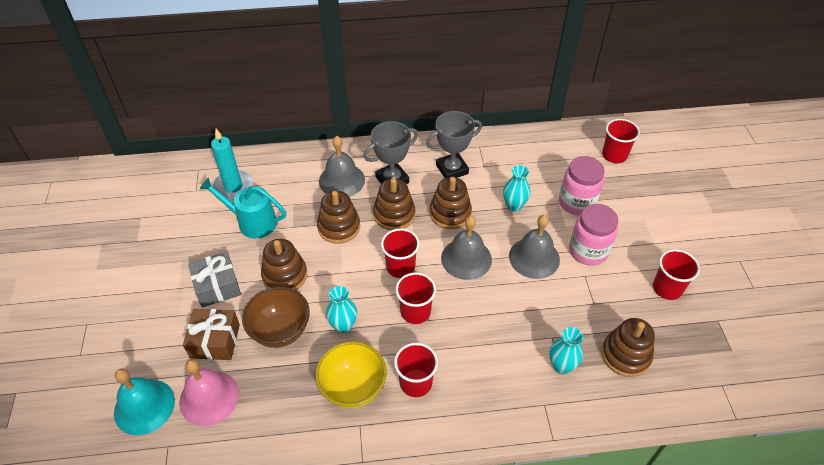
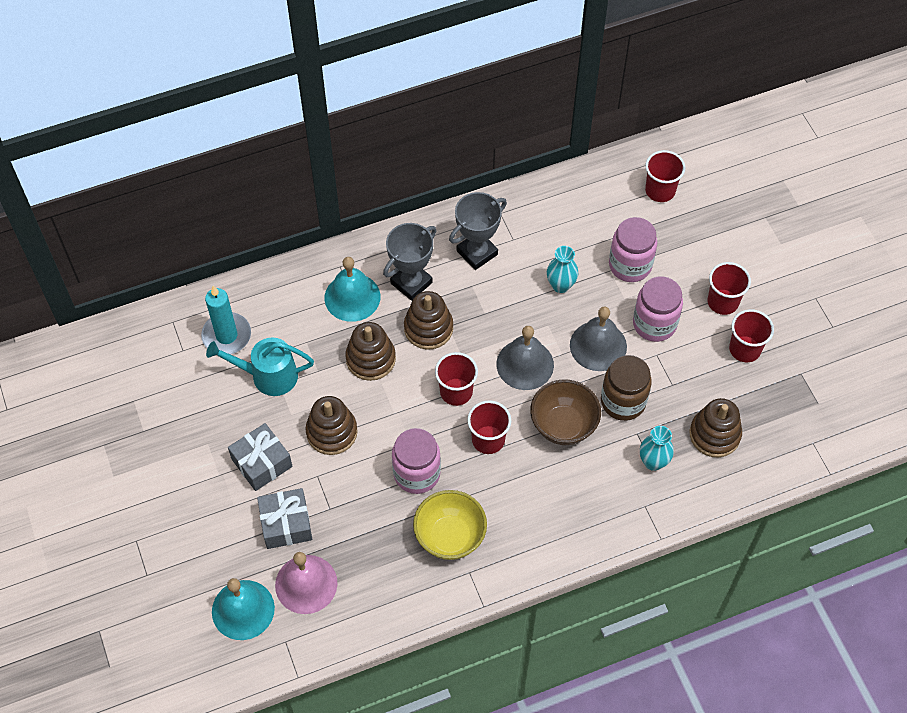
camera: 15 degrees left, 10 degrees up
brown gift [183,309,240,360] -> grey gift [257,488,312,549]
brown bowl [242,286,310,348] -> brown bowl moved to [530,379,601,445]
grey bell [319,136,365,197] -> turquoise bell [324,257,380,322]
turquoise vase [326,286,357,333] -> pink jar [392,428,441,494]
red cup [394,343,438,397] -> red cup moved to [707,262,751,315]
brown stacking toy [430,177,472,229] -> none
none -> brown jar [601,355,652,421]

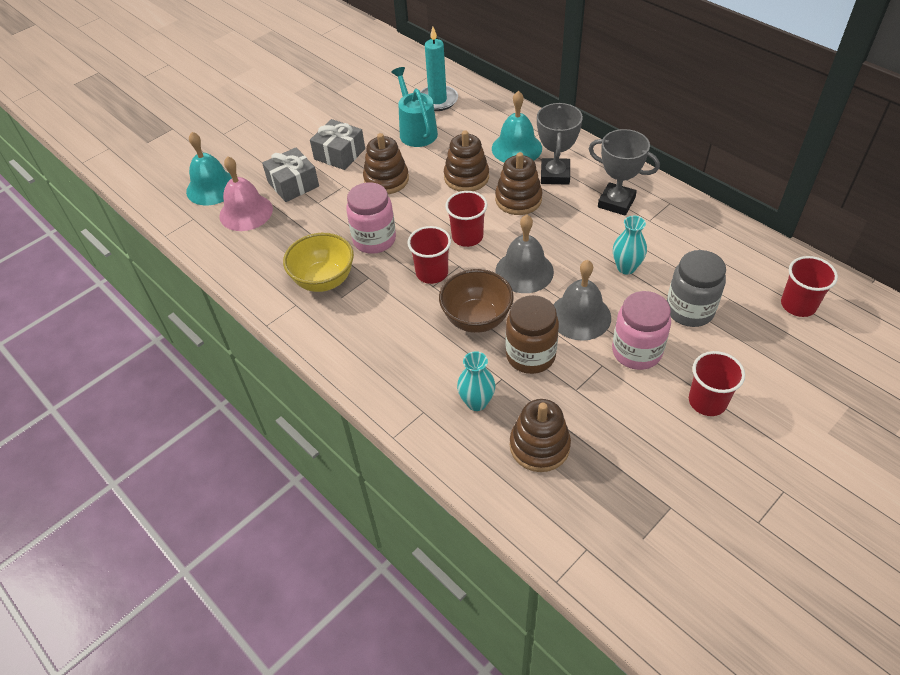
camera: 70 degrees right, 10 degrees down
grey trophy [383,223,436,301] -> grey trophy turned 75 degrees clockwise [537,103,583,185]
pink jar [609,217,657,282] -> grey jar [667,250,726,327]
red cup [729,309,774,362] -> none

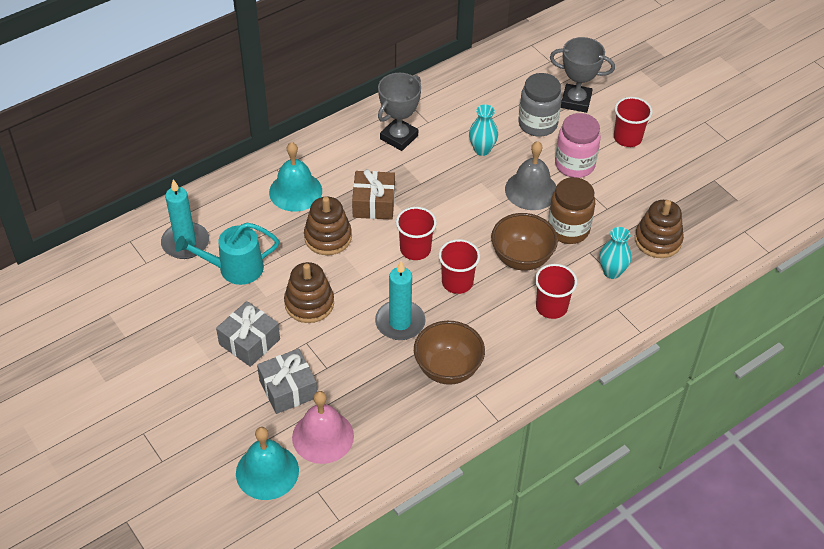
camera: 85 degrees left, 0 degrees up
yellow bowl [283,233,354,292] -> brown bowl [414,321,485,385]
pink jar [346,182,396,254] -> turquoise candle [375,261,425,340]
brown stacking toy [495,152,542,215] -> brown gift [352,169,395,220]
grey bell [495,215,554,293] -> none
grey trophy [537,103,583,185] -> grey trophy moved to [550,37,615,113]
red cup [781,256,838,317] -> red cup moved to [535,264,577,319]

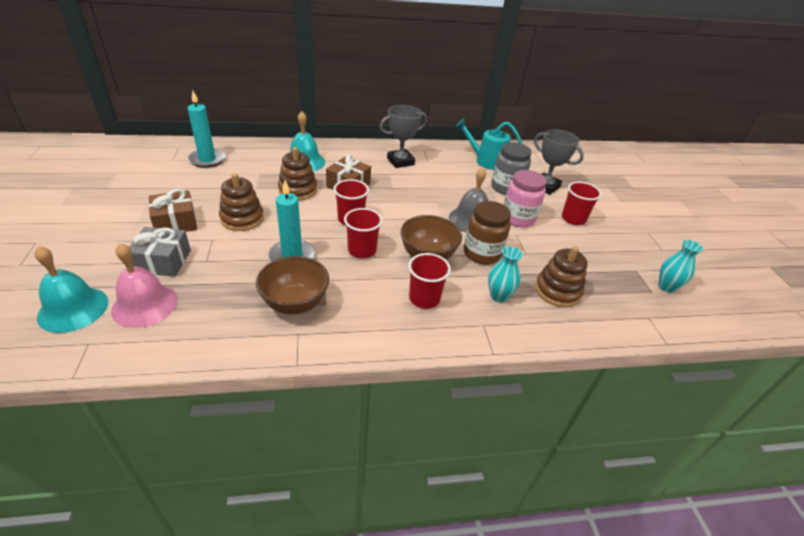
camera: 25 degrees right, 10 degrees down
turquoise watering can [175,222,279,285] -> turquoise watering can moved to [456,119,522,170]
grey gift [216,301,280,367] -> brown gift [148,189,197,232]
turquoise vase [469,105,498,156] -> turquoise vase moved to [658,240,703,293]

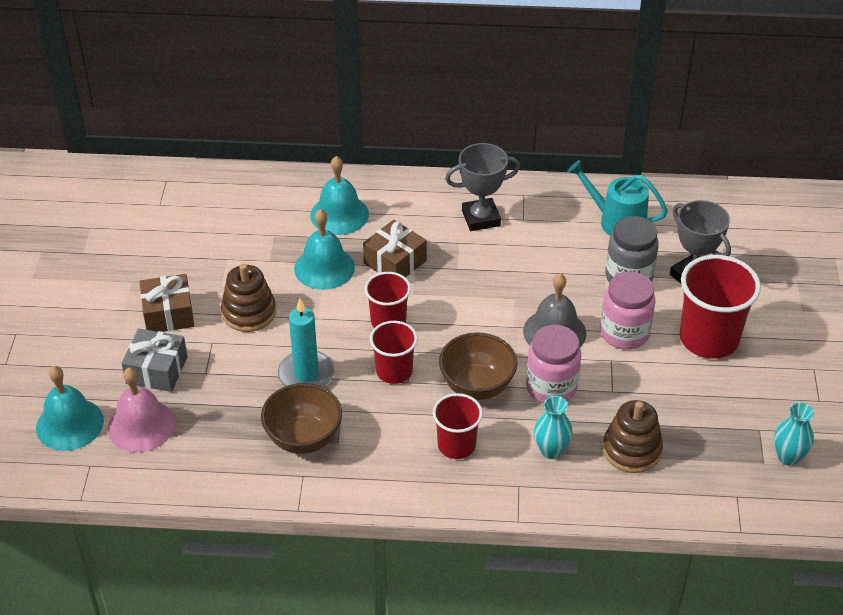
camera: 15 degrees right, 5 degrees up
turquoise candle [187,90,226,168] -> none
brown stacking toy [278,147,317,201] -> turquoise bell [294,209,355,290]
brown jar [464,201,511,265] -> pink jar [526,325,581,404]
red cup [562,181,602,225] -> red cup [680,255,761,359], size x1.66

